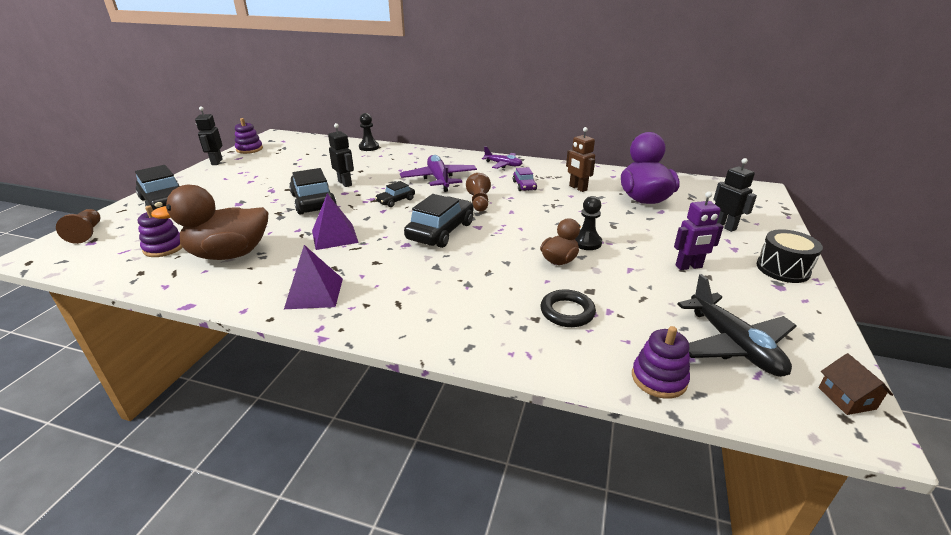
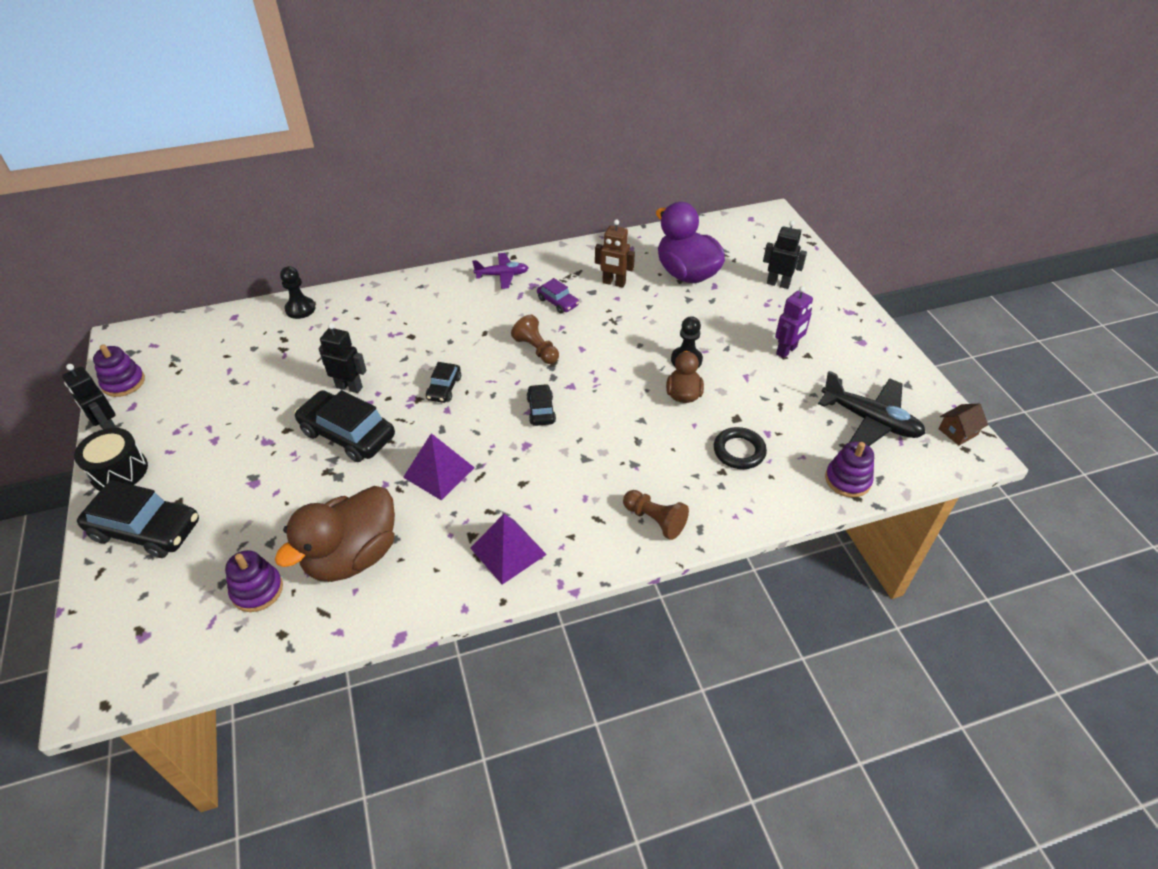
camera: 35 degrees left, 15 degrees up
brown pawn [56,209,100,244] -> brown pawn moved to [623,490,689,540]
purple plane [400,155,477,192] -> none
black car [404,194,474,248] -> black car [527,384,556,426], size x0.53
black drum [756,229,823,283] -> black drum moved to [74,428,148,491]
brown house [818,353,893,415] -> brown house turned 75 degrees counterclockwise [939,403,988,446]

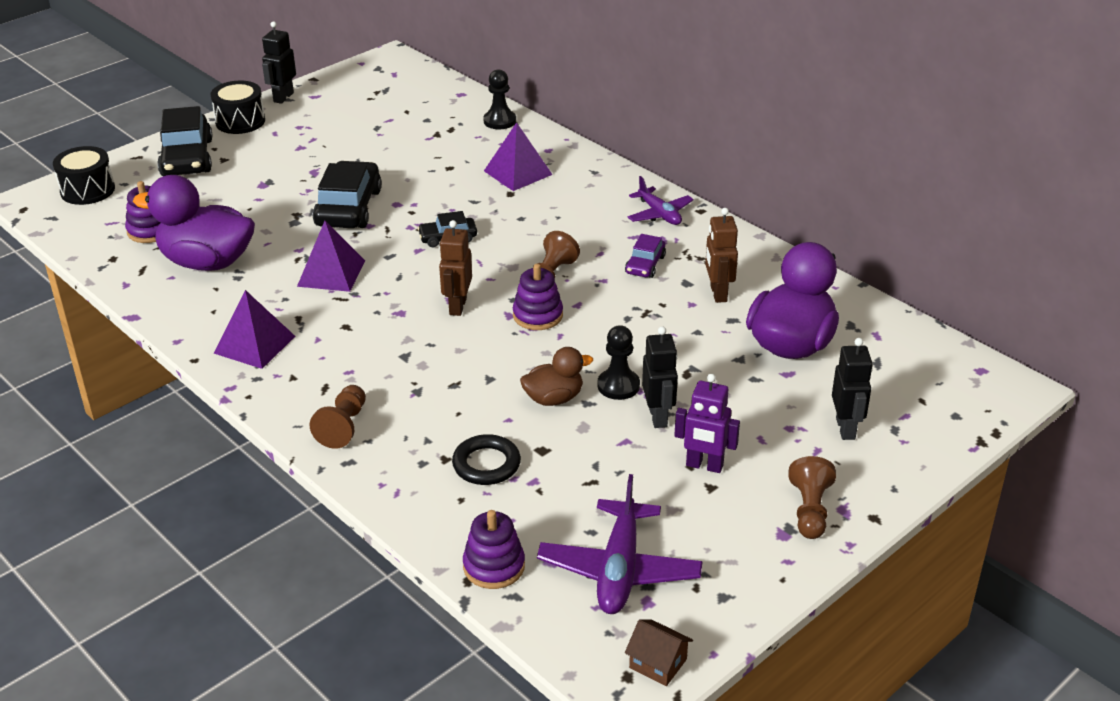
camera: 65 degrees right, 10 degrees down
purple stacking toy [93,344,145,397] -> purple stacking toy moved to [513,264,563,330]
brown duck [275,486,395,582] -> purple duck [133,175,255,271]
black robot [318,323,367,393] -> black robot moved to [642,326,678,428]
black car [527,384,556,426] -> brown robot [439,220,472,316]
black plane [818,371,926,446] -> purple plane [537,474,703,614]
none -> black drum [53,146,115,205]
none -> purple pyramid [484,122,553,191]
none -> brown pawn [788,456,836,539]

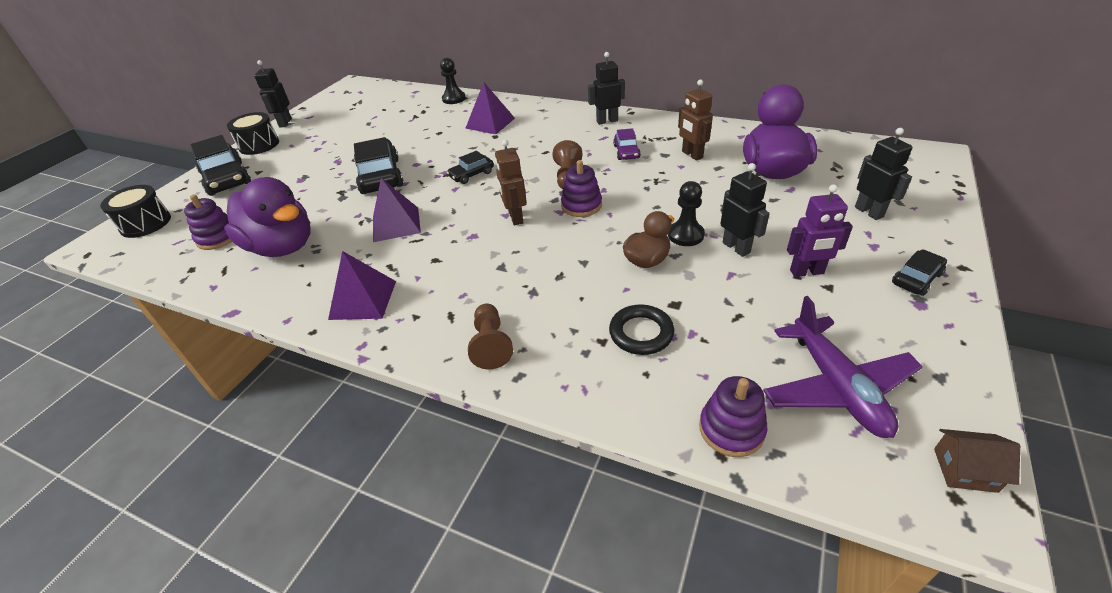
camera: 20 degrees left, 5 degrees up
purple duck [133,175,255,271] -> purple duck turned 135 degrees counterclockwise [224,177,310,257]
purple plane [628,176,694,225] -> black robot [588,52,625,125]
brown pawn [788,456,836,539] -> black car [892,250,947,296]

